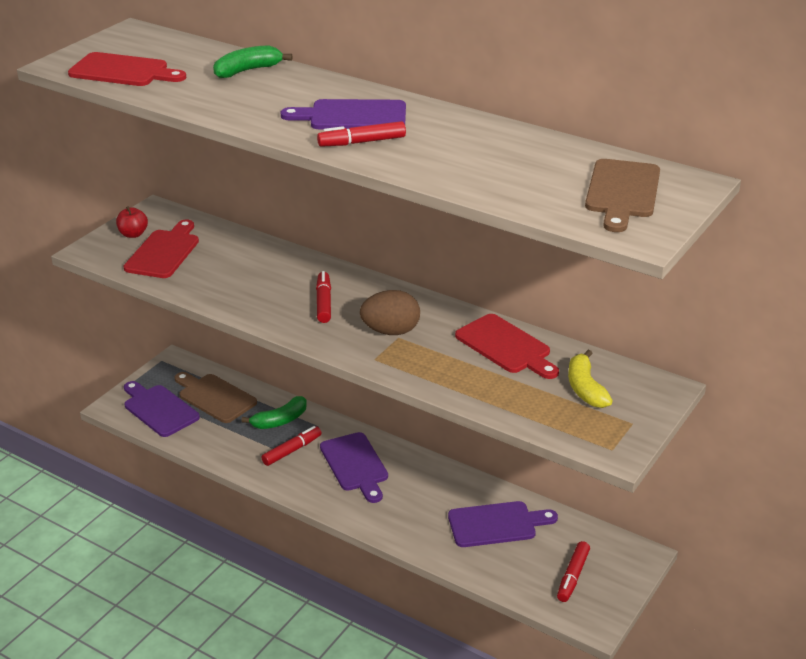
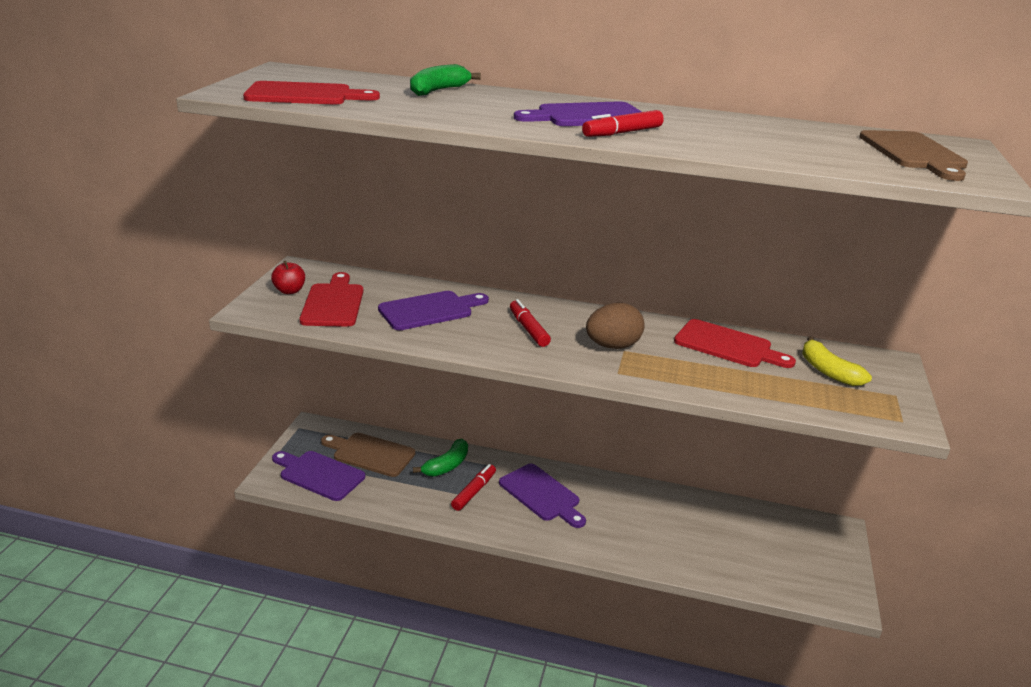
camera: 20 degrees left, 5 degrees down
purple cutting board [448,501,558,547] -> purple cutting board moved to [378,291,489,330]
red marker [557,541,590,602] -> none

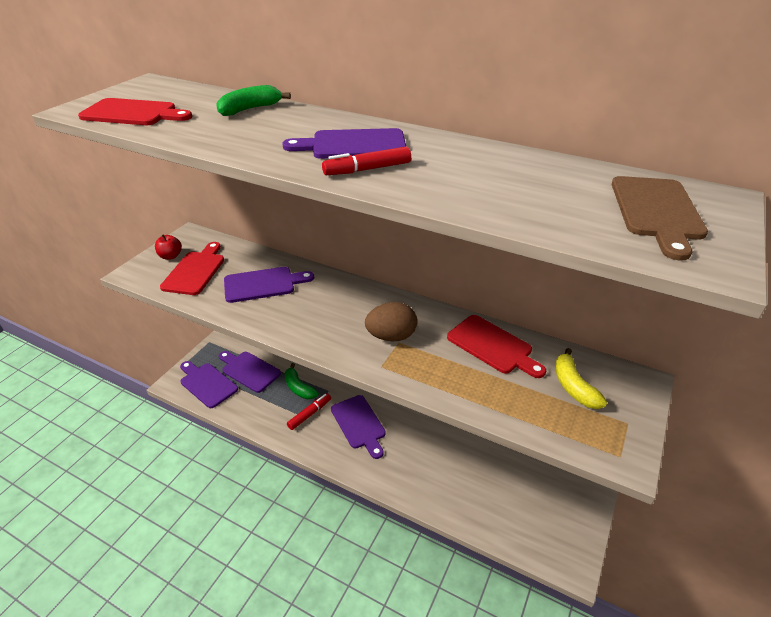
camera: 15 degrees right, 10 degrees up
brown cutting board [321,433,415,477] -> purple cutting board [219,351,281,393]
green banana [413,439,468,476] -> green banana turned 90 degrees clockwise [285,363,319,399]
red marker [510,299,551,347] -> none

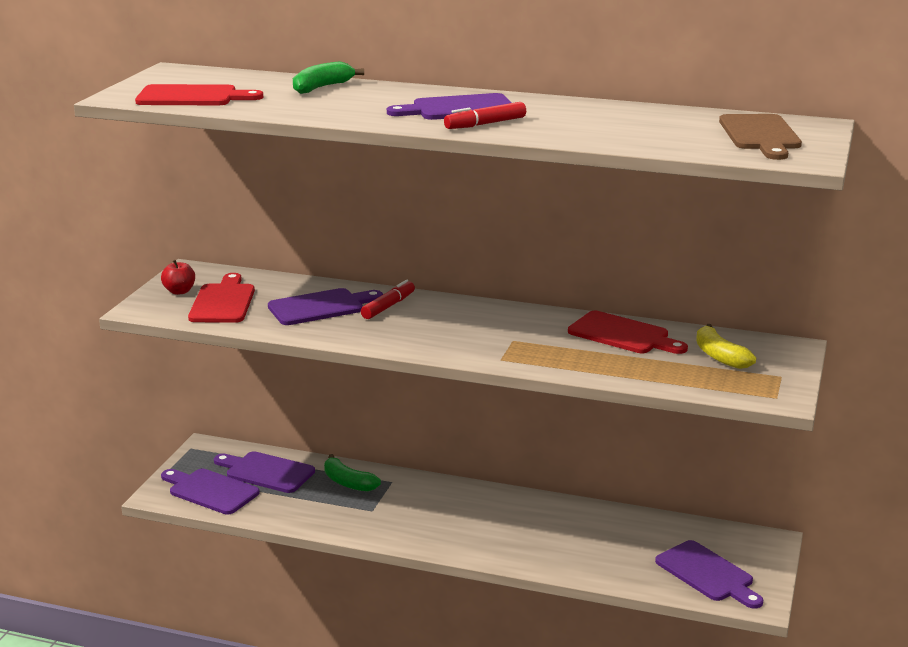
camera: 10 degrees left, 15 degrees down
red marker [287,393,331,430] -> red marker moved to [361,280,415,319]
purple cutting board [331,395,386,459] -> purple cutting board moved to [655,540,763,609]
brown egg [365,302,417,342] -> none

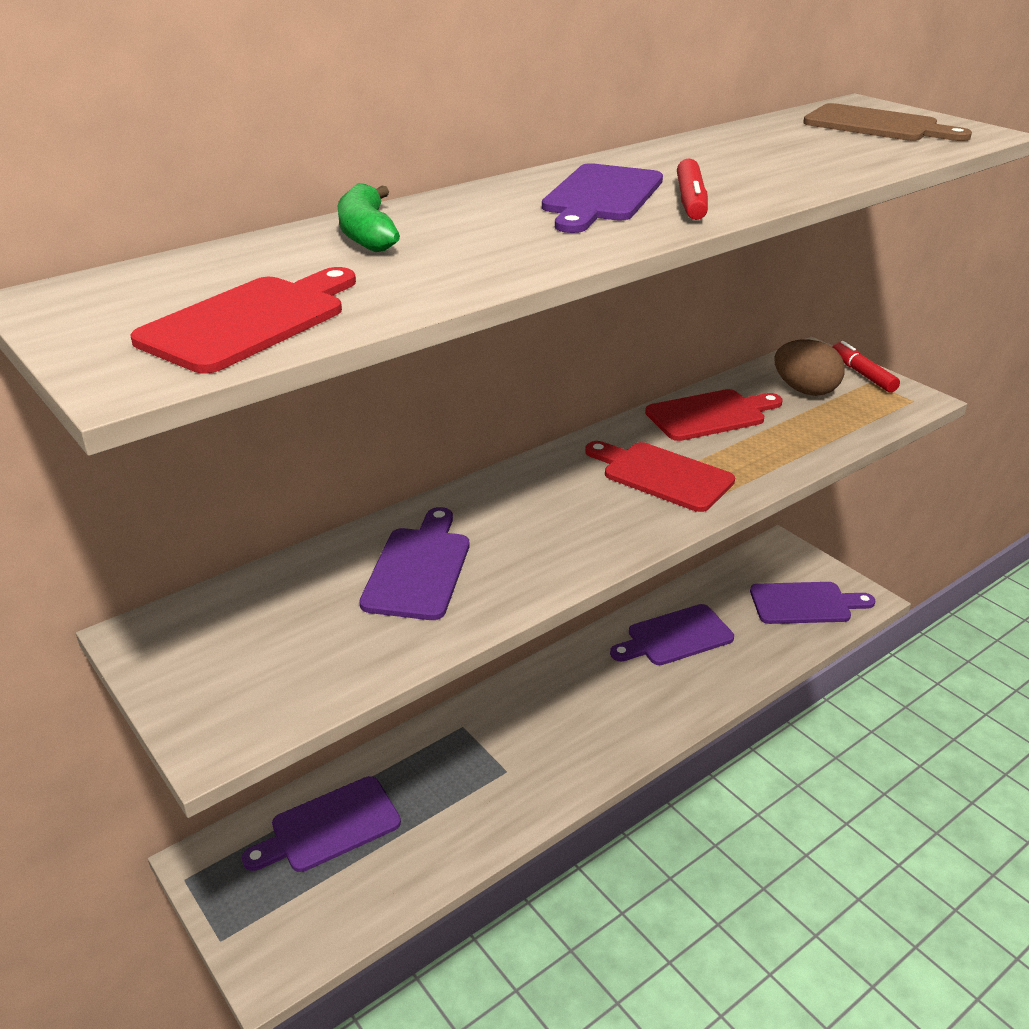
camera: 55 degrees left, 10 degrees up
red apple [161,260,195,295] -> none
purple cutting board [161,469,260,514] -> purple cutting board moved to [610,604,734,665]
red cutting board [188,273,255,323] -> red cutting board moved to [585,441,735,512]
green banana [324,454,381,492] -> none
red marker [361,280,415,319] -> red marker moved to [833,341,900,392]
yellow banana [696,324,756,369] -> brown egg [774,339,845,396]

